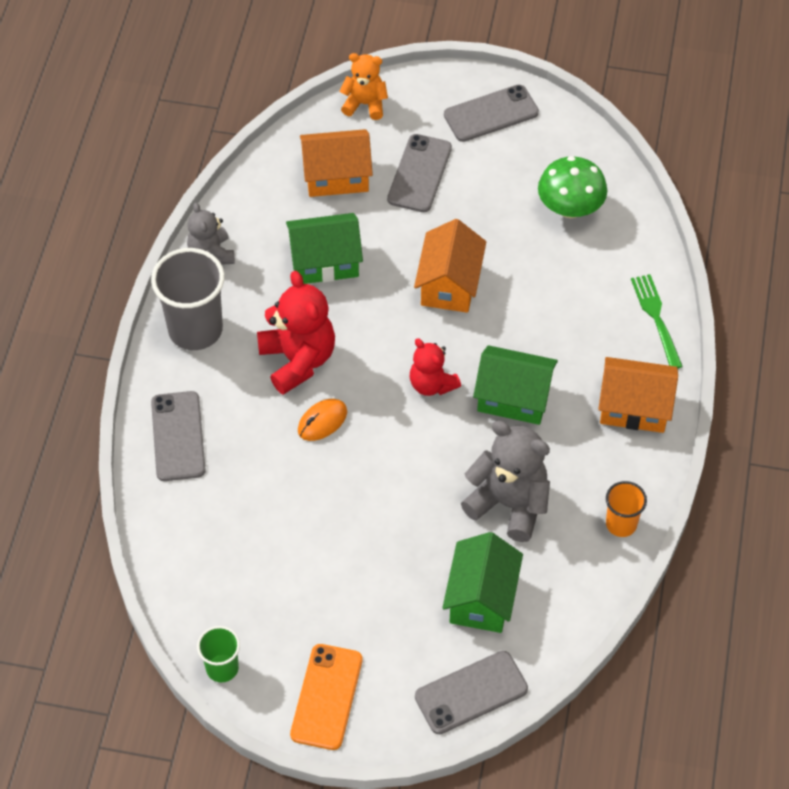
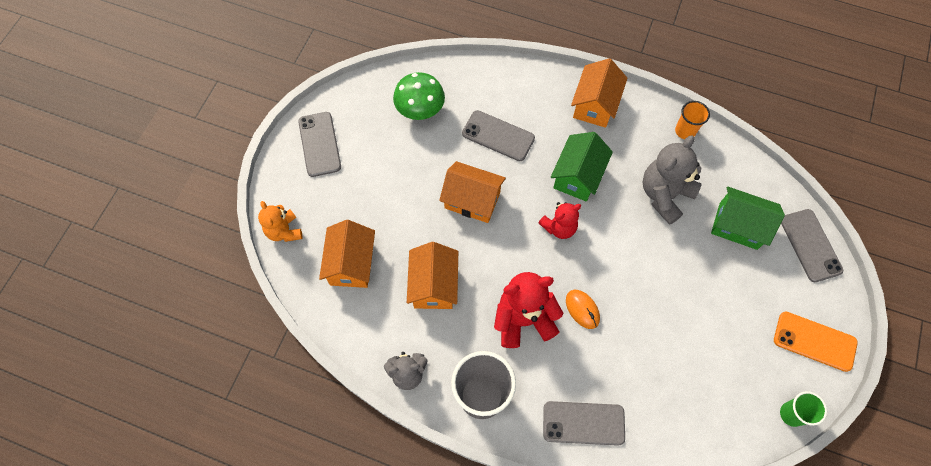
camera: 80 degrees left, 10 degrees up
green house [286,213,363,284] -> orange house [407,242,458,309]
orange teddy bear [339,53,388,120] -> orange teddy bear turned 45 degrees counterclockwise [258,201,302,242]
grey phone [387,134,452,212] -> grey phone moved to [462,110,535,161]
green fork [631,274,683,369] -> none

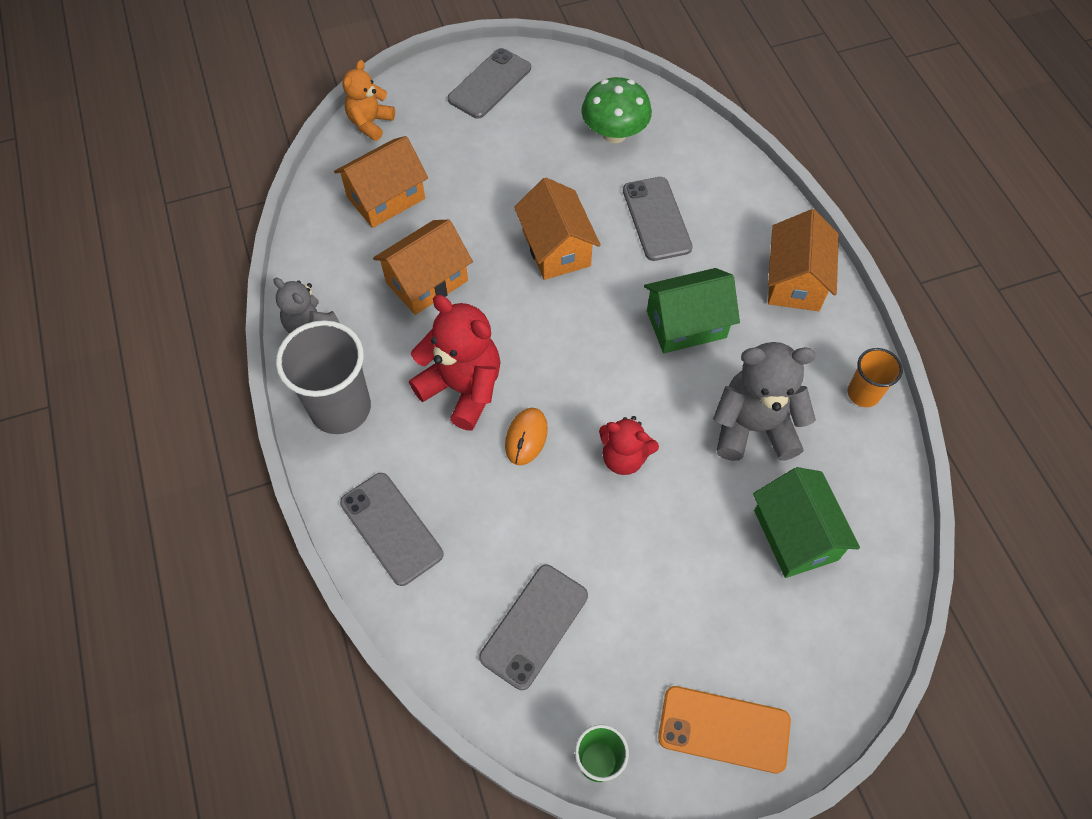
camera: 50 degrees right, 5 degrees down
red teddy bear [538,202,581,239] -> red teddy bear moved to [599,416,659,475]
orange house [571,58,627,128] -> orange house turned 60 degrees counterclockwise [768,209,839,311]
orange phone [774,312,858,372] -> orange phone turned 60 degrees counterclockwise [658,686,791,773]
grey phone [781,209,843,282] -> grey phone moved to [479,565,588,690]

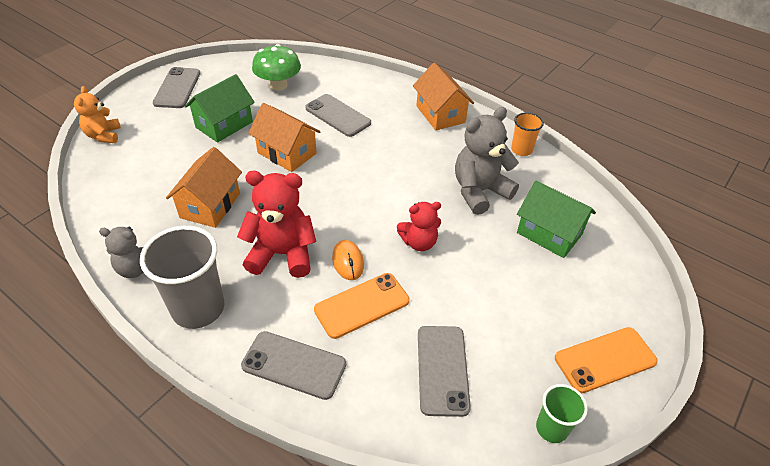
camera: 35 degrees left, 15 degrees down
orange house [334,136,428,228] -> none
green house [644,268,740,353] -> green house moved to [185,74,255,143]
none -> orange phone [314,273,409,339]

